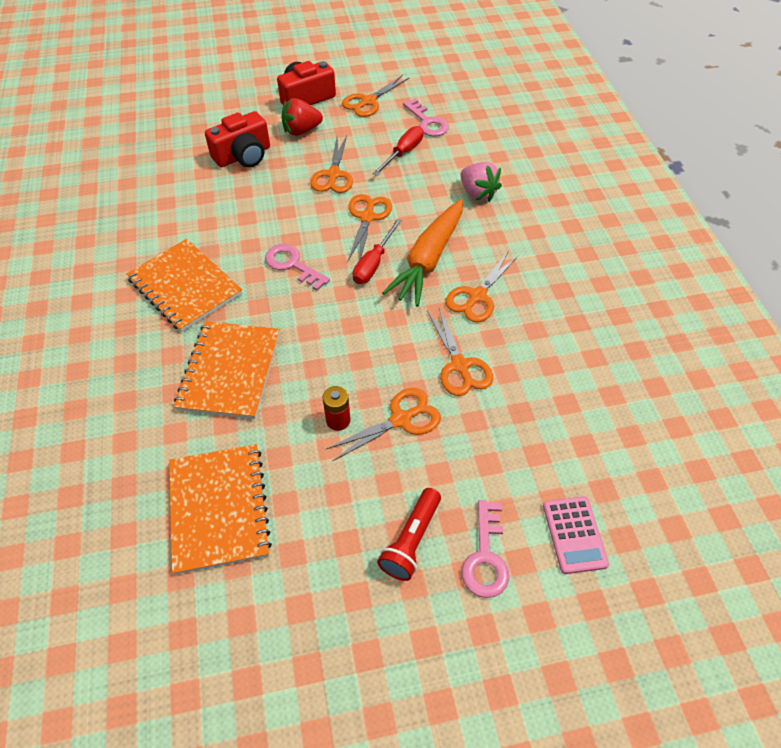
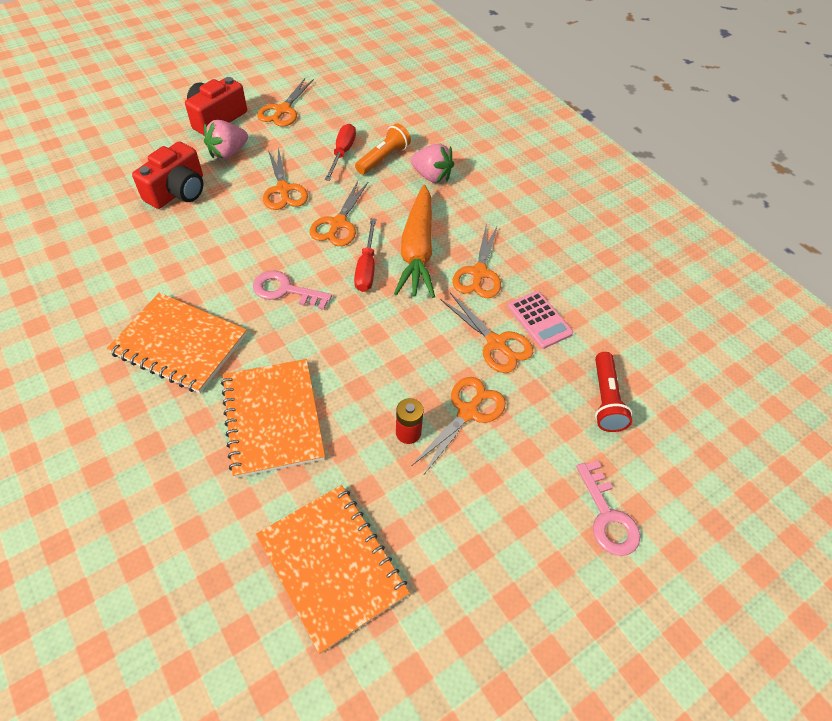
camera: 25 degrees left, 0 degrees up
red strawberry [281,98,323,136] -> pink strawberry [204,120,248,159]
orange scissors [348,194,392,261] -> orange scissors turned 150 degrees counterclockwise [310,181,368,246]
red flashlight [377,488,441,581] -> red flashlight moved to [595,352,632,432]
pink key [403,98,449,137] -> none
pink calculator [543,496,609,574] -> pink calculator moved to [508,291,573,349]
none -> orange flashlight [355,123,411,175]

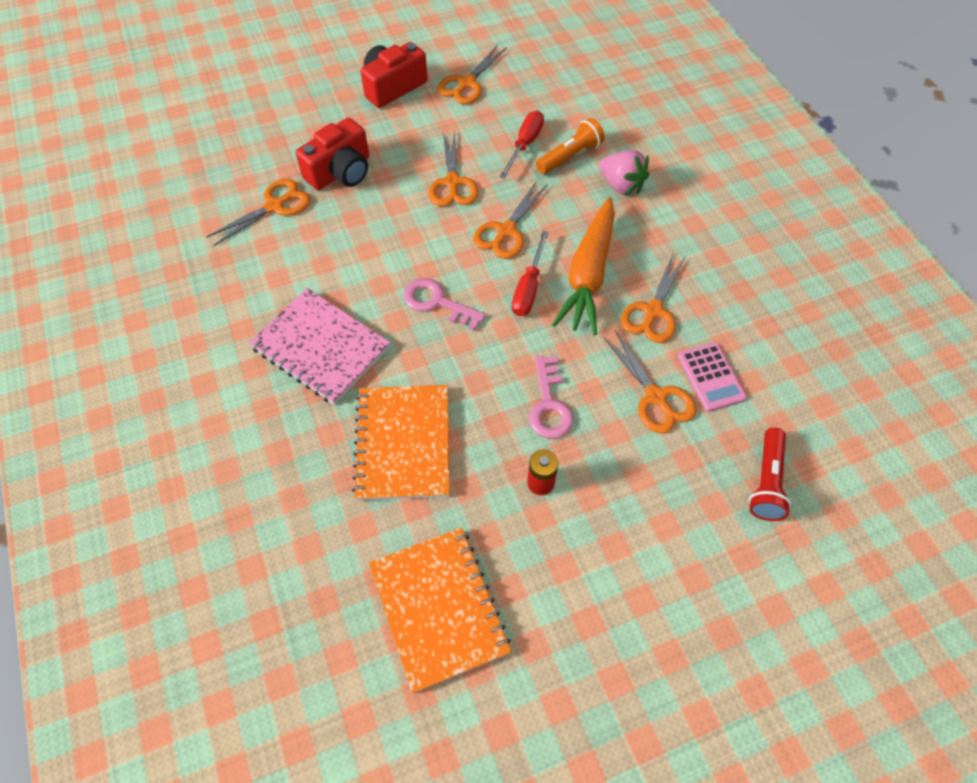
camera: 15 degrees right, 5 degrees up
orange notebook [107,293,247,393] -> pink notebook [249,288,391,405]
pink strawberry [204,120,248,159] -> none
orange scissors [412,377,506,474] -> orange scissors moved to [206,179,311,246]
pink key [576,461,640,556] -> pink key moved to [529,356,574,438]

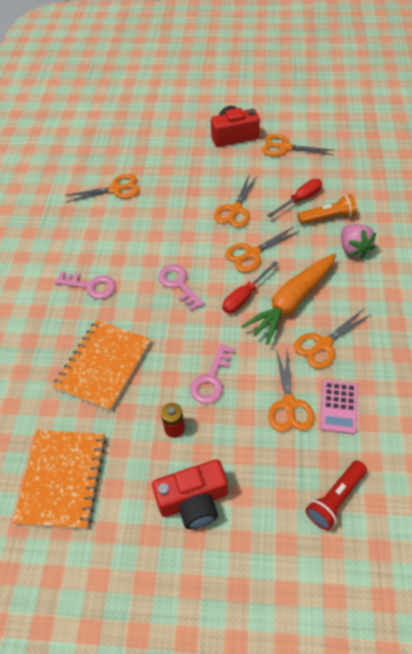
camera: 30 degrees right, 5 degrees down
pink notebook [249,288,391,405] -> pink key [55,271,116,299]
red camera [296,118,369,190] -> red camera moved to [152,459,228,529]
orange scissors [437,45,507,104] -> orange scissors turned 45 degrees clockwise [262,134,334,156]

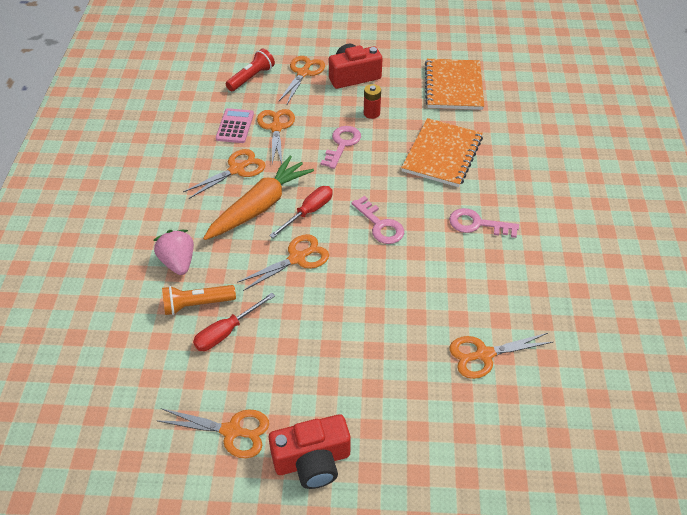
camera: 175 degrees right, 5 degrees down
orange scissors [214,175,258,228] -> orange scissors moved to [278,56,325,104]

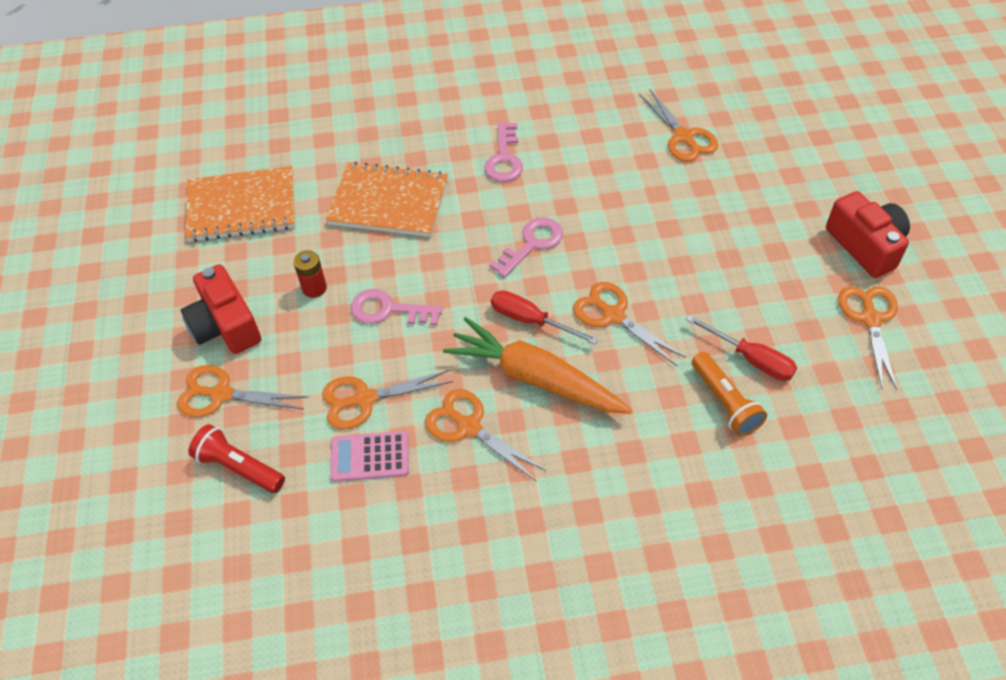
camera: 100 degrees left, 5 degrees up
pink strawberry [153,230,194,275] -> none

